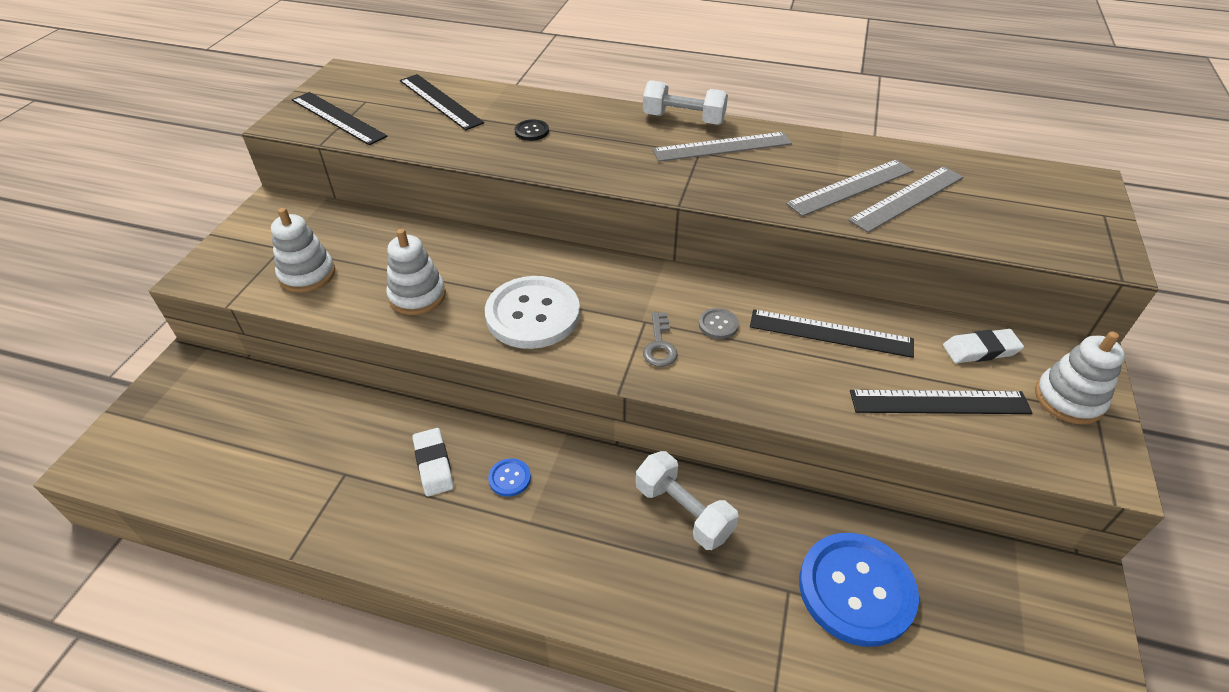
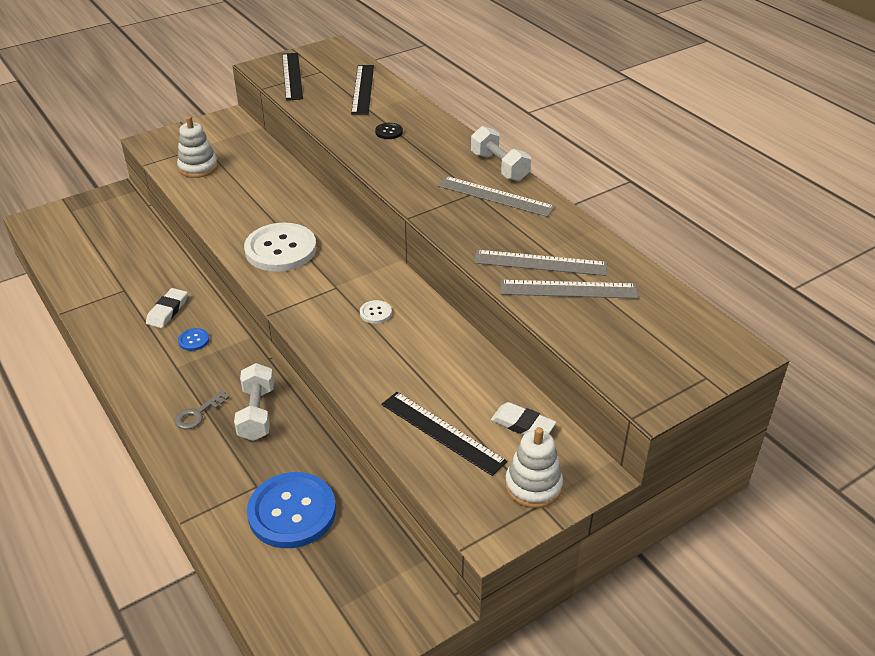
camera: 40 degrees right, 5 degrees down
white stacking toy [386,229,446,315] -> none
grey key [643,312,677,367] -> grey key moved to [175,390,229,430]
grey button [699,308,739,339] -> white button [360,300,392,324]
black ruler [750,309,914,358] -> none

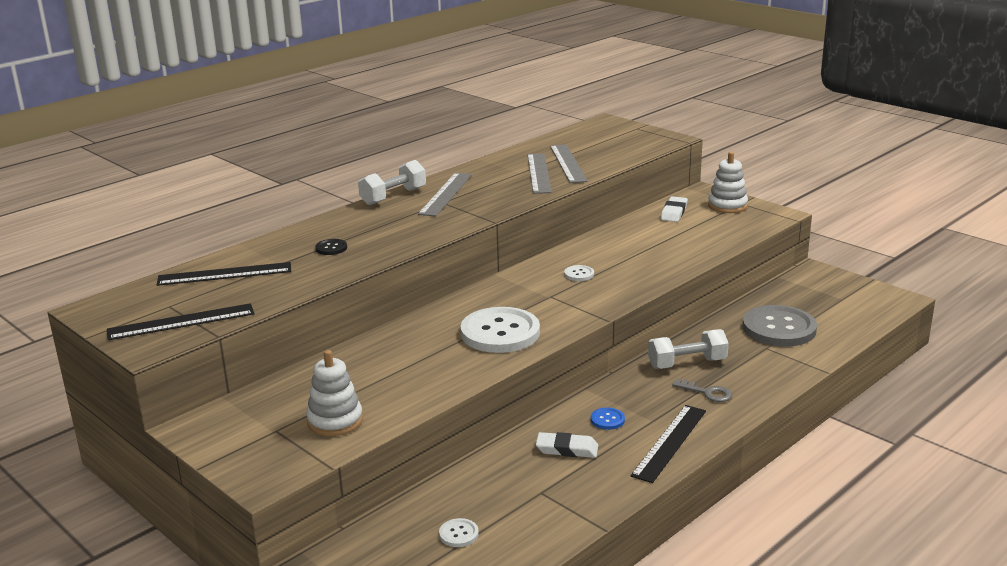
camera: 100 degrees left, 15 degrees down
blue button [247,472,336,548] -> grey button [743,305,817,346]
black ruler [381,392,507,476] -> black ruler moved to [631,405,706,483]
none -> white button [439,518,479,547]

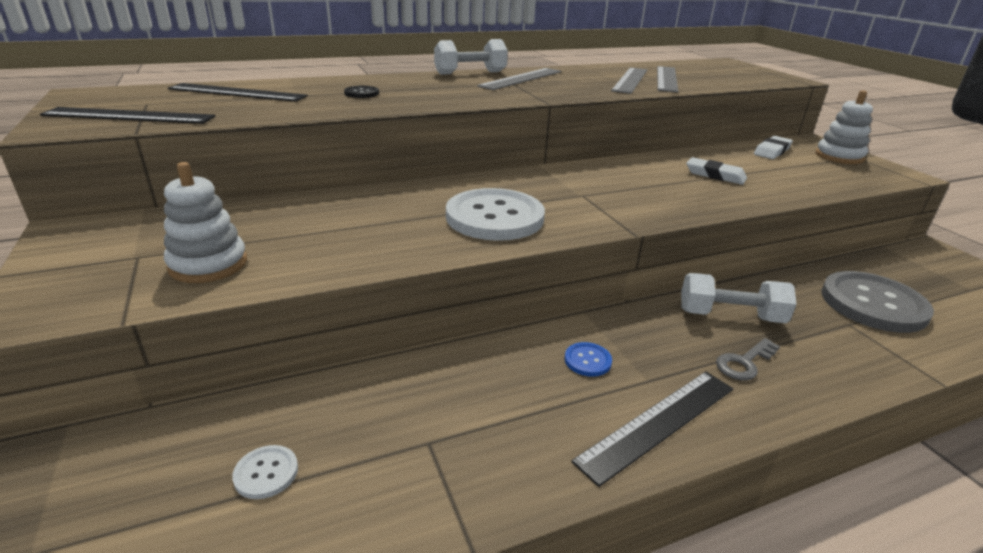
camera: 20 degrees right, 5 degrees up
white eraser [536,432,598,458] -> white eraser moved to [686,157,747,185]
white button [564,265,594,281] -> none
grey key [672,379,732,402] -> grey key turned 90 degrees clockwise [716,338,780,380]

